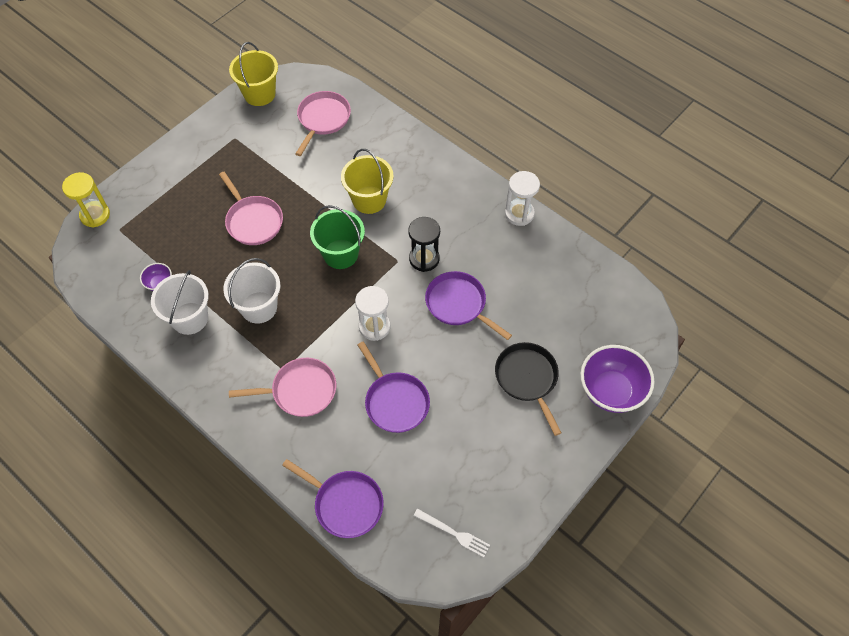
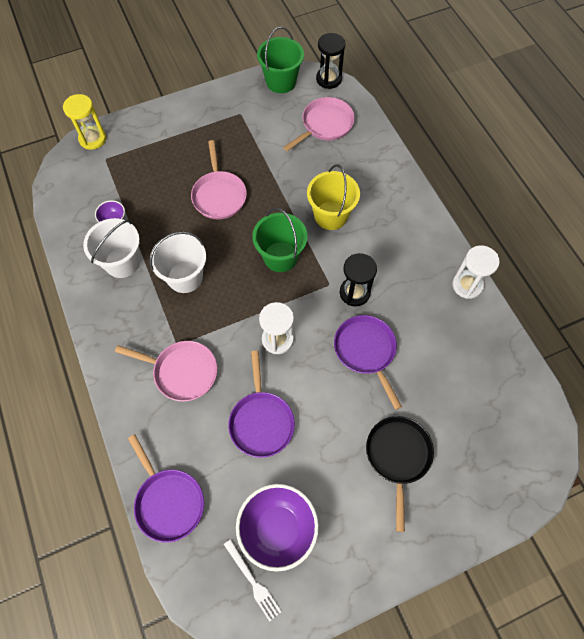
camera: 25 degrees right, 5 degrees up
yellow bucket [229,42,278,106] -> green bucket [257,27,304,93]
purple bowl [581,345,655,413] -> purple bowl moved to [236,484,319,572]
none -> black hourglass [316,33,346,89]

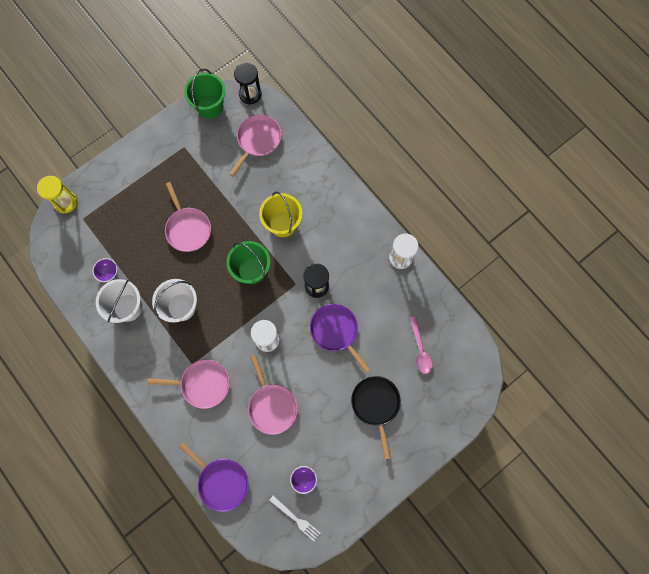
camera: 15 degrees left, 10 degrees up
purple pan [228,351,295,458] -> pink pan [248,355,298,435]
purple bowl [236,484,319,572] -> purple bowl [290,466,317,494], size x0.47
none -> pink spoon [409,316,432,374]

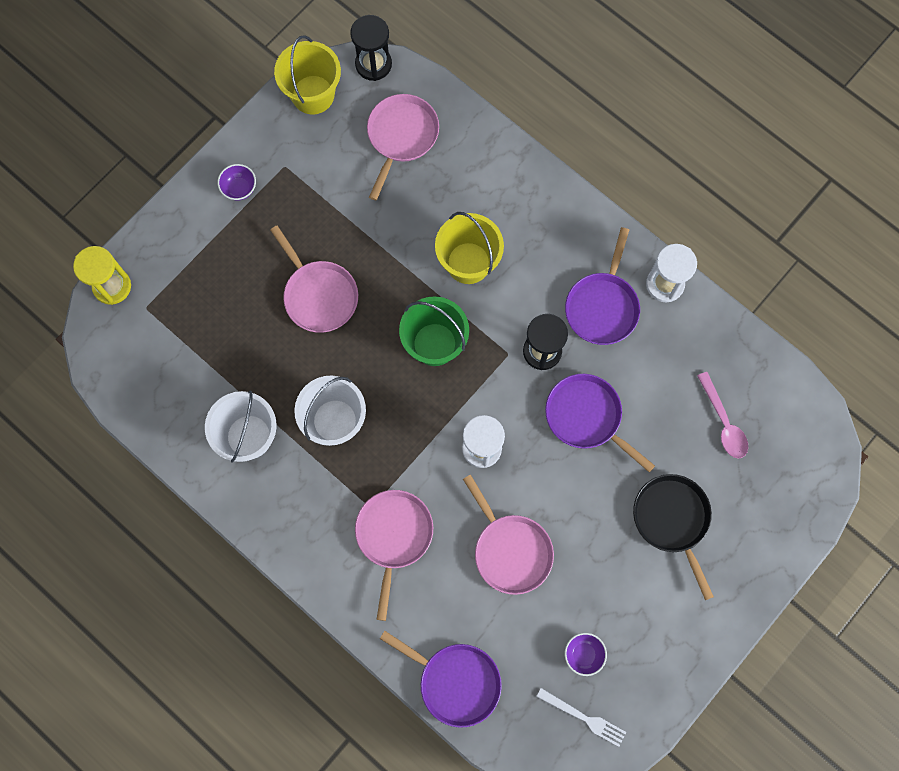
camera: 10 degrees left, 0 degrees up
purple bowl [93,258,118,282] -> purple bowl moved to [218,164,256,201]
pink pan [147,359,230,409] -> pink pan turned 75 degrees counterclockwise [355,490,433,621]
green bucket [184,69,225,119] -> yellow bucket [274,35,341,114]
none -> purple pan [565,227,640,345]

